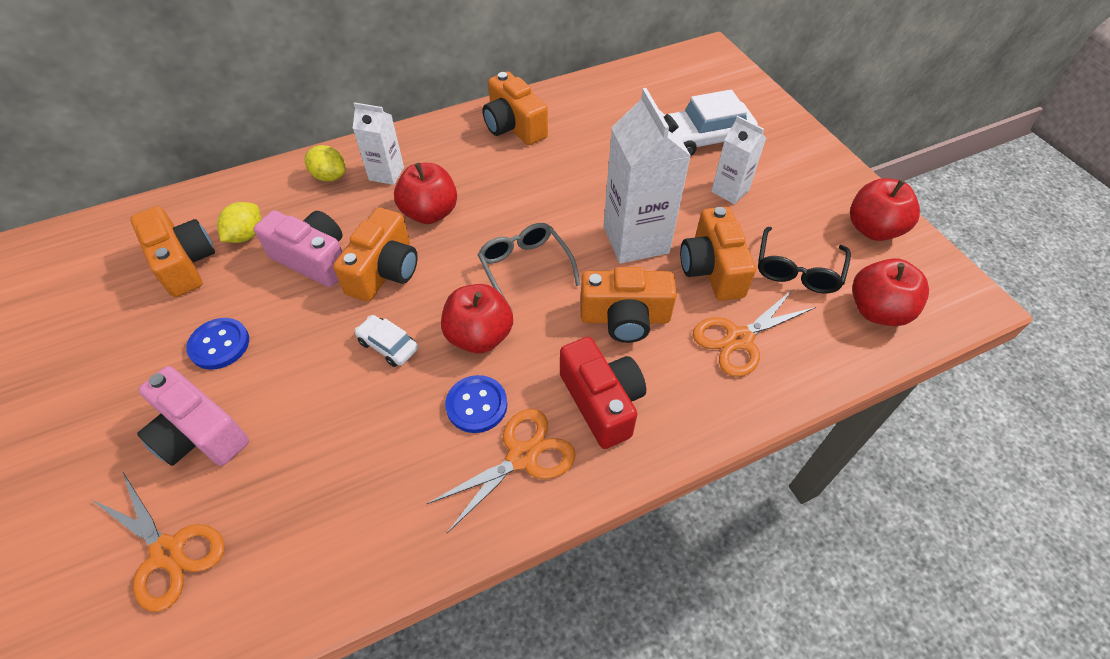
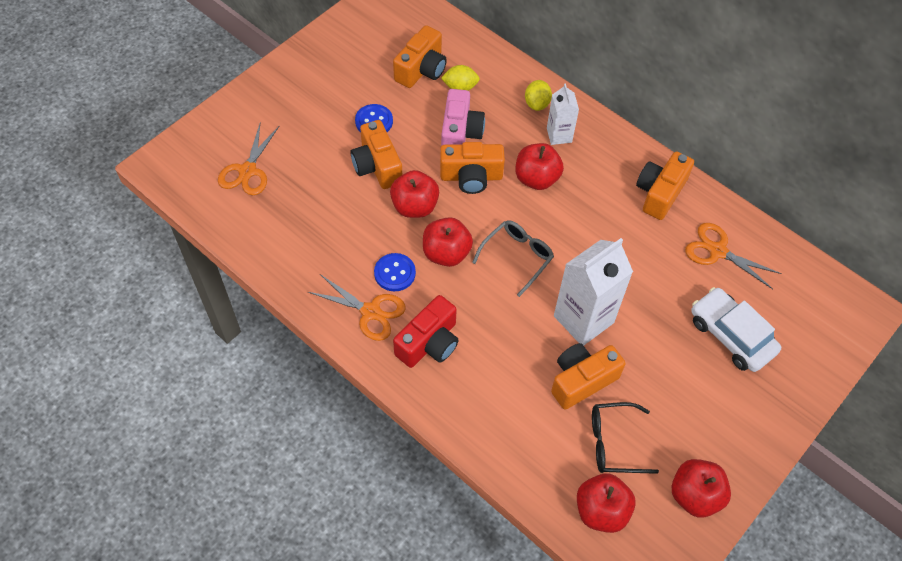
camera: 65 degrees right, 5 degrees up
pink camera [137,366,249,466] -> none
white car [354,315,418,367] -> red apple [390,170,439,218]
orange camera [580,267,677,343] -> orange camera moved to [350,120,402,189]
orange scissors [693,289,816,377] -> orange scissors moved to [685,223,782,289]
white carton [711,116,766,204] -> none

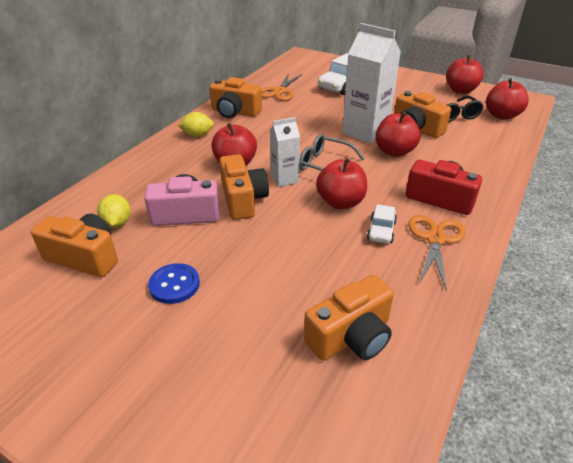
camera: 100 degrees left, 20 degrees down
orange scissors [218,124,280,195] -> none
orange camera [350,120,402,189] -> orange camera moved to [304,275,394,361]
blue button [374,253,416,291] -> white car [367,204,397,244]
red apple [390,170,439,218] -> red apple moved to [375,112,421,157]
yellow lemon [525,80,552,111] -> yellow lemon moved to [178,112,214,137]
white carton [547,83,579,145] -> white carton moved to [270,117,300,187]

